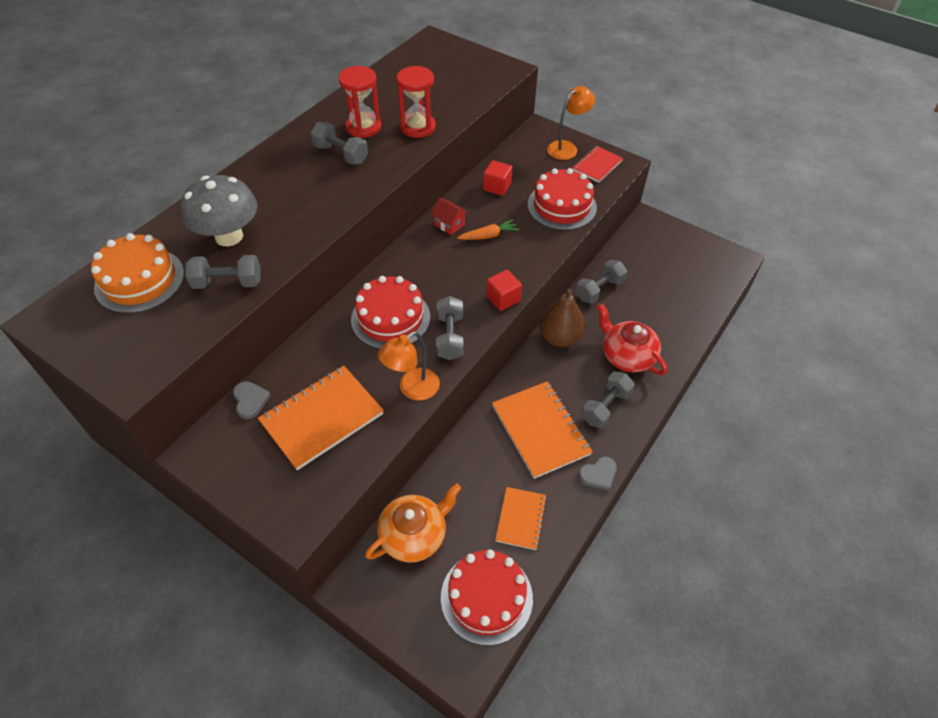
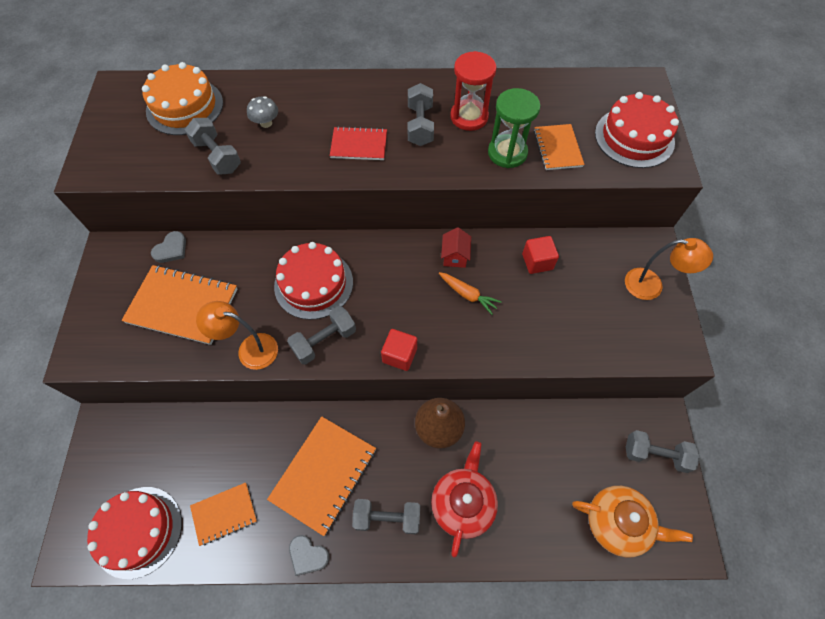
camera: 55 degrees right, 10 degrees up
grey mushroom [181,175,257,246] -> grey mushroom [247,96,278,128], size x0.45
orange teapot [365,483,461,563] -> orange teapot moved to [572,486,693,557]
red hourglass [396,66,436,138] -> green hourglass [488,88,540,168]
red cake [527,168,597,230] -> red cake moved to [595,92,679,168]
red notebook [573,146,623,183] -> red notebook moved to [330,126,387,160]
grey dumbbell [576,260,627,304] -> grey dumbbell moved to [626,430,700,473]
none -> orange notebook [534,124,584,170]

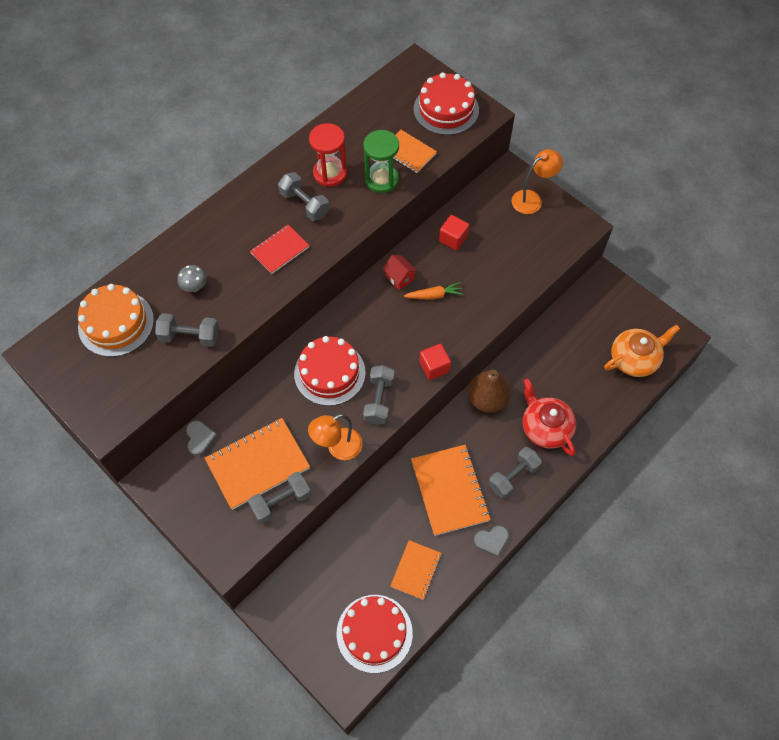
camera: 45 degrees left, 0 degrees up
grey dumbbell [626,430,700,473] -> grey dumbbell moved to [248,472,311,524]

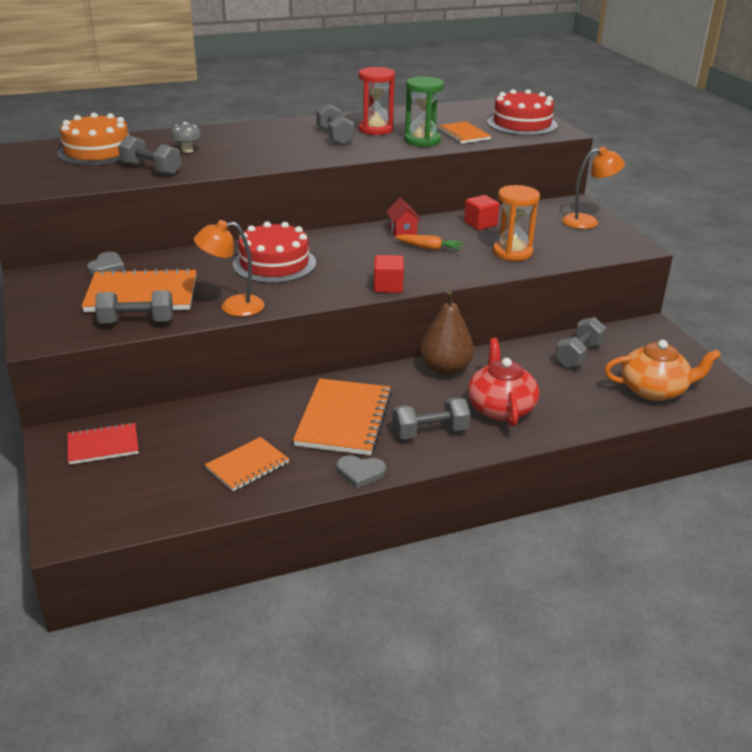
camera: 25 degrees right, 30 degrees down
red notebook [250,225,310,274] -> red notebook moved to [67,423,139,465]
red cake [337,595,413,673] -> none
grey dumbbell [363,365,395,425] -> grey dumbbell moved to [555,317,606,368]
none -> orange hourglass [493,185,540,261]

